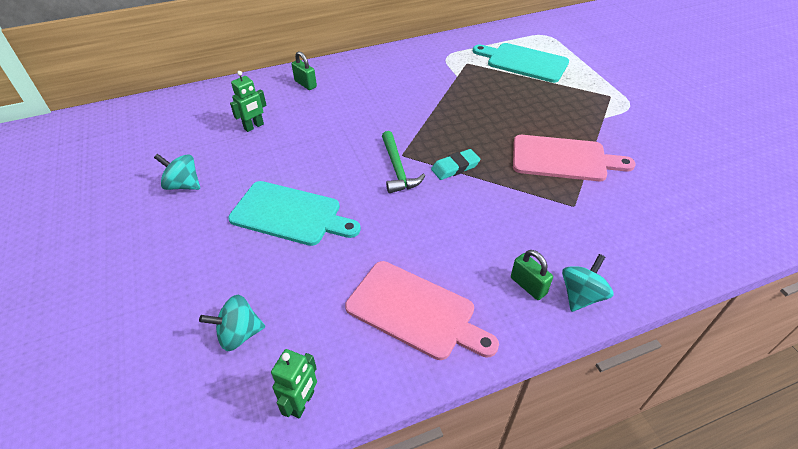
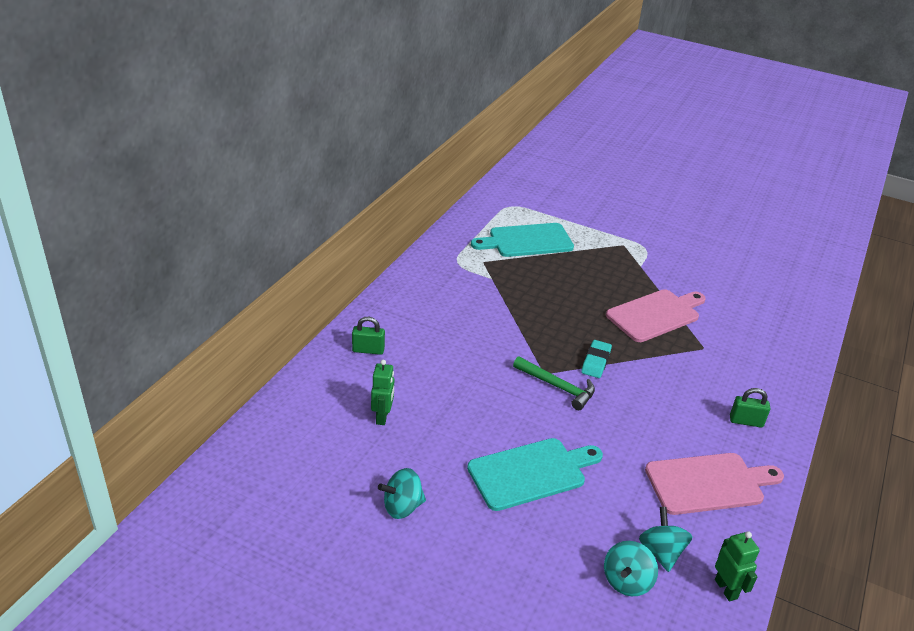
camera: 45 degrees left, 10 degrees down
turquoise spinning top [562,254,613,312] -> turquoise spinning top moved to [639,507,692,572]

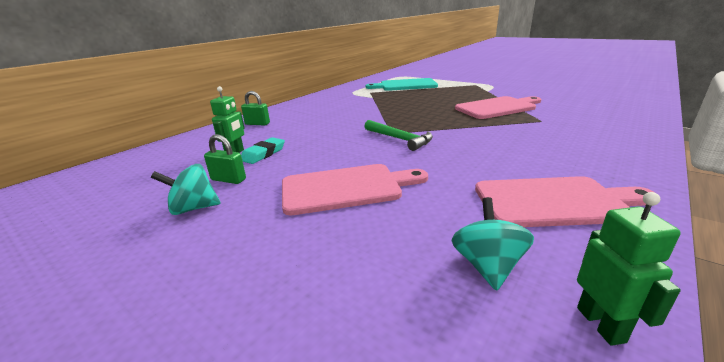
camera: 15 degrees right, 10 degrees down
turquoise cutting board [467,438,603,511] -> pink cutting board [282,164,428,215]
turquoise eraser [581,340,612,378] -> turquoise eraser moved to [241,137,285,164]
turquoise spinning top [604,541,658,596] -> none
green padlock [730,388,770,428] -> green padlock moved to [204,134,246,184]

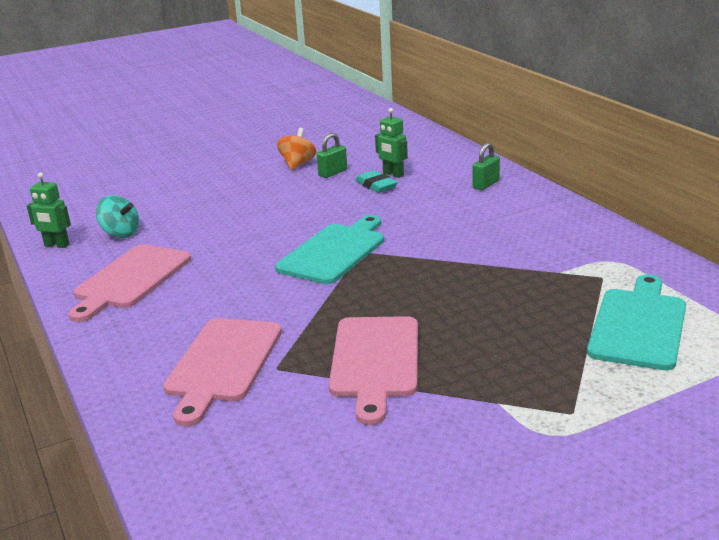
camera: 115 degrees right, 0 degrees up
turquoise spinning top [151,164,221,215] -> orange spinning top [277,128,316,170]
pink cutting board [282,164,428,215] -> pink cutting board moved to [163,318,282,426]
green hammer [364,120,433,151] -> turquoise cutting board [275,215,384,284]

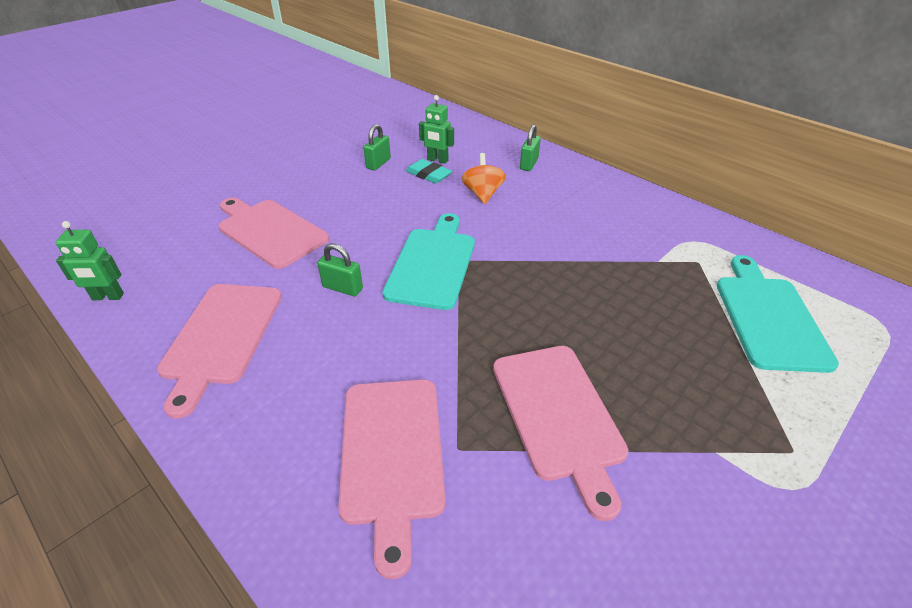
camera: 20 degrees left, 15 degrees up
turquoise spinning top [96,195,139,238] -> none
orange spinning top [277,128,316,170] -> orange spinning top moved to [461,153,506,204]
none -> pink cutting board [218,198,329,269]
none -> green padlock [317,243,363,296]

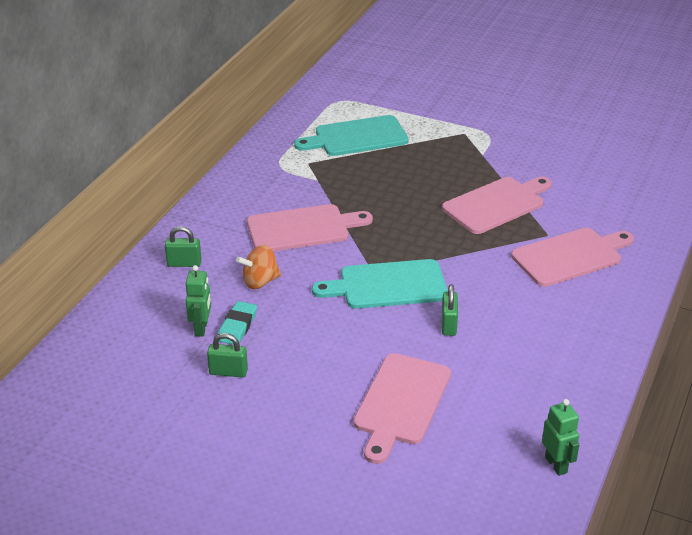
camera: 110 degrees left, 5 degrees down
pink cutting board [157,284,282,419] -> pink cutting board moved to [247,204,373,251]

